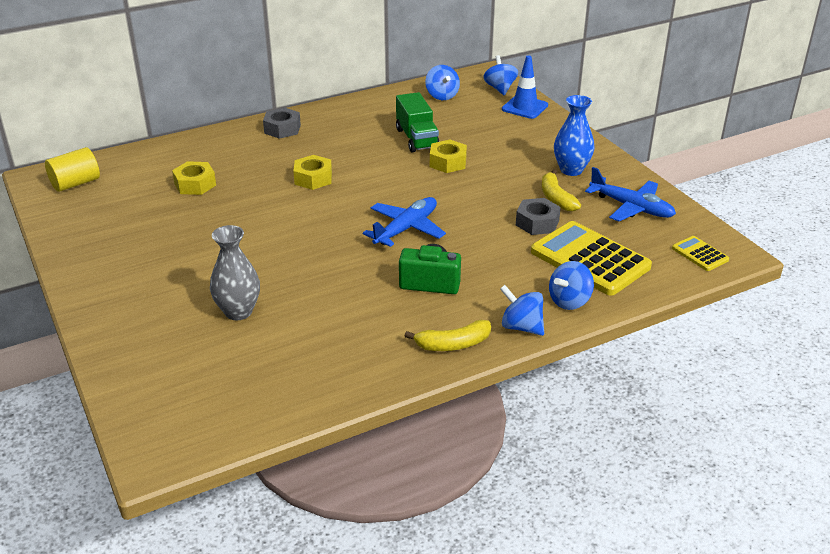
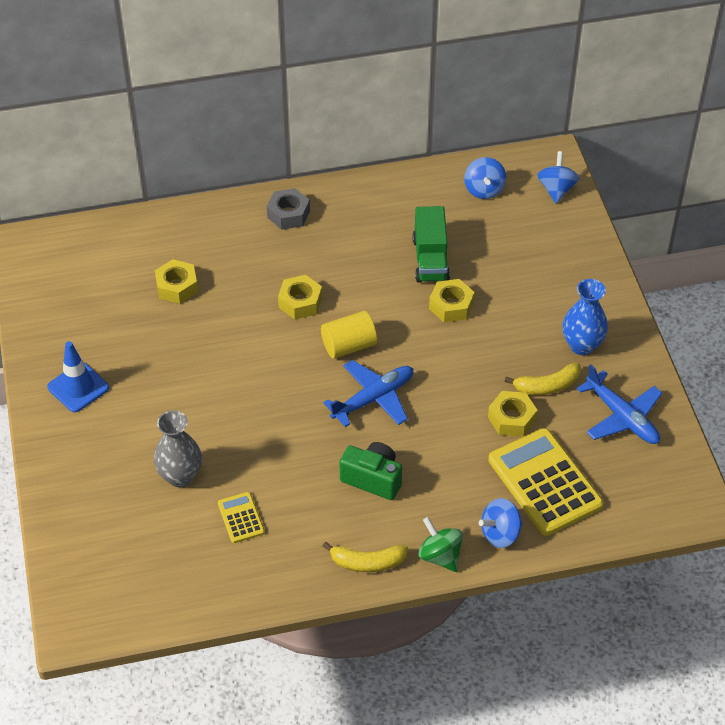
camera: 15 degrees right, 15 degrees up
yellow cylinder [45,147,100,192] -> yellow cylinder moved to [321,311,377,359]
blue spinning top [500,285,544,336] -> green spinning top [418,517,463,572]
blue traffic cone [502,55,548,119] -> blue traffic cone moved to [47,341,109,412]
grey nut [516,198,561,235] -> yellow nut [488,391,538,437]
yellow banana [541,169,581,211] -> yellow banana turned 105 degrees counterclockwise [505,362,581,395]
yellow calculator [672,236,729,271] -> yellow calculator moved to [218,492,265,543]

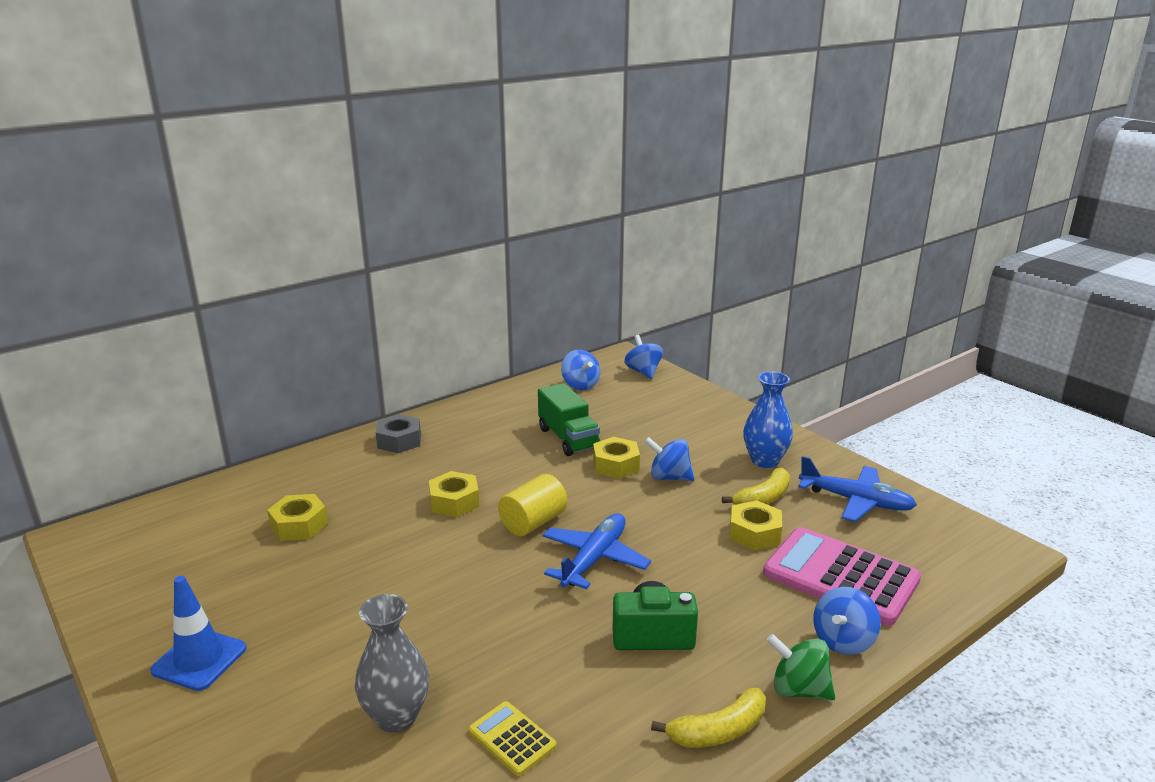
camera: 25 degrees left, 25 degrees down
yellow calculator [488,428,603,536] -> pink calculator [763,527,921,626]
none -> blue spinning top [645,437,694,481]

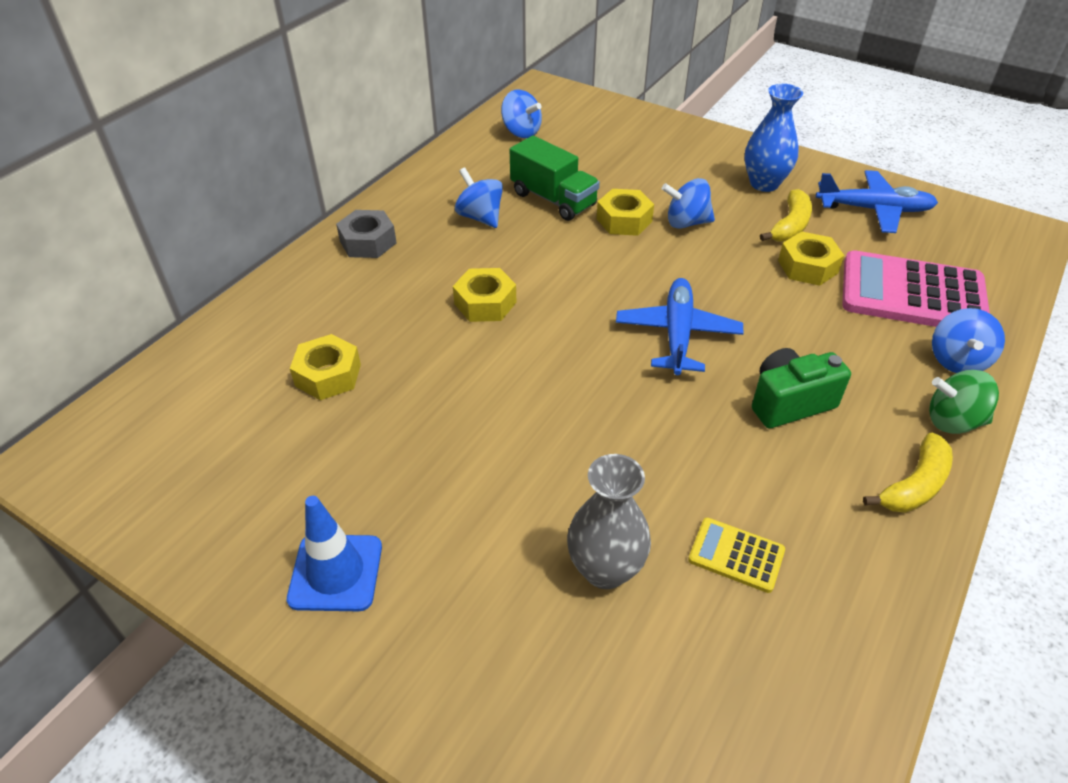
camera: 20 degrees left, 20 degrees up
yellow cylinder [498,474,567,536] -> none
blue spinning top [624,335,663,379] -> blue spinning top moved to [455,167,503,228]

